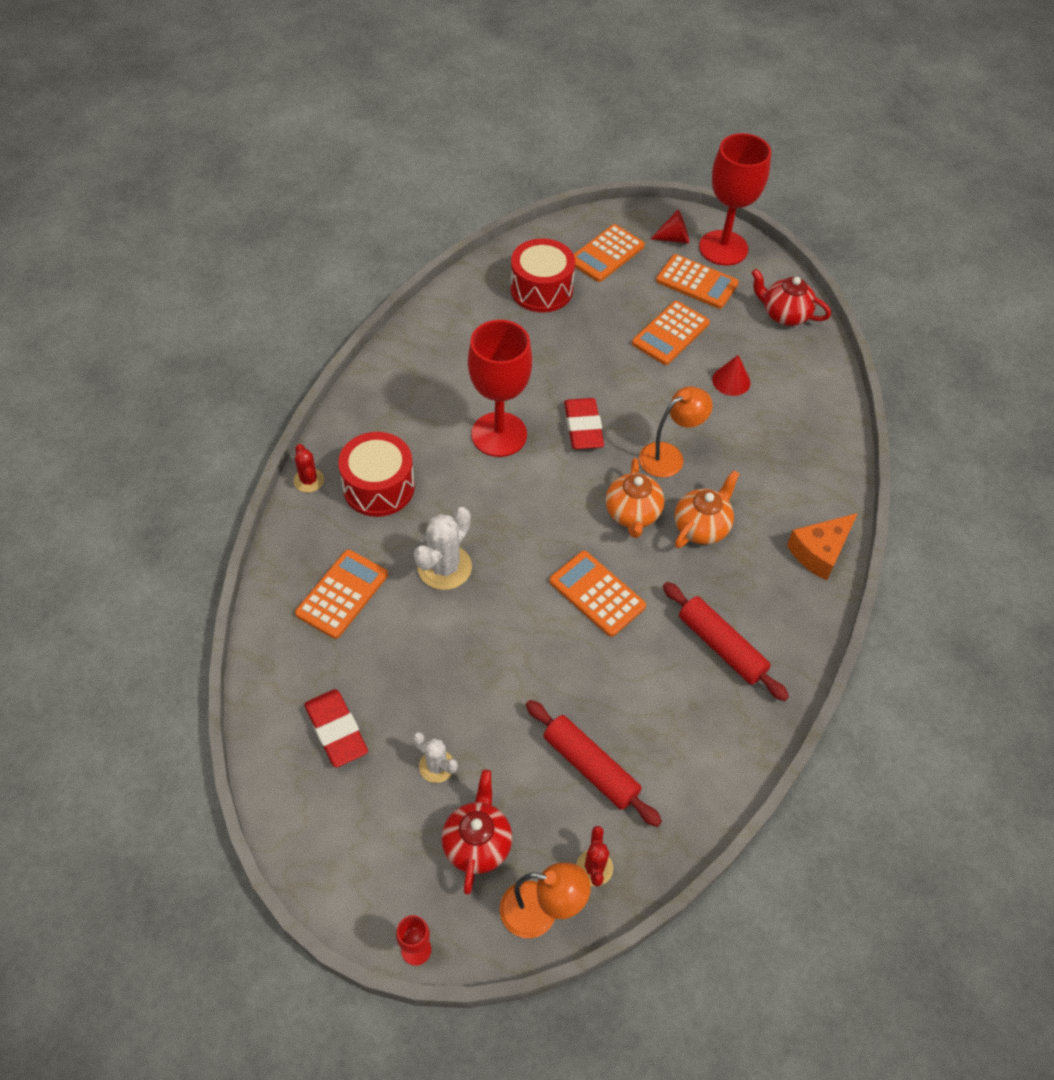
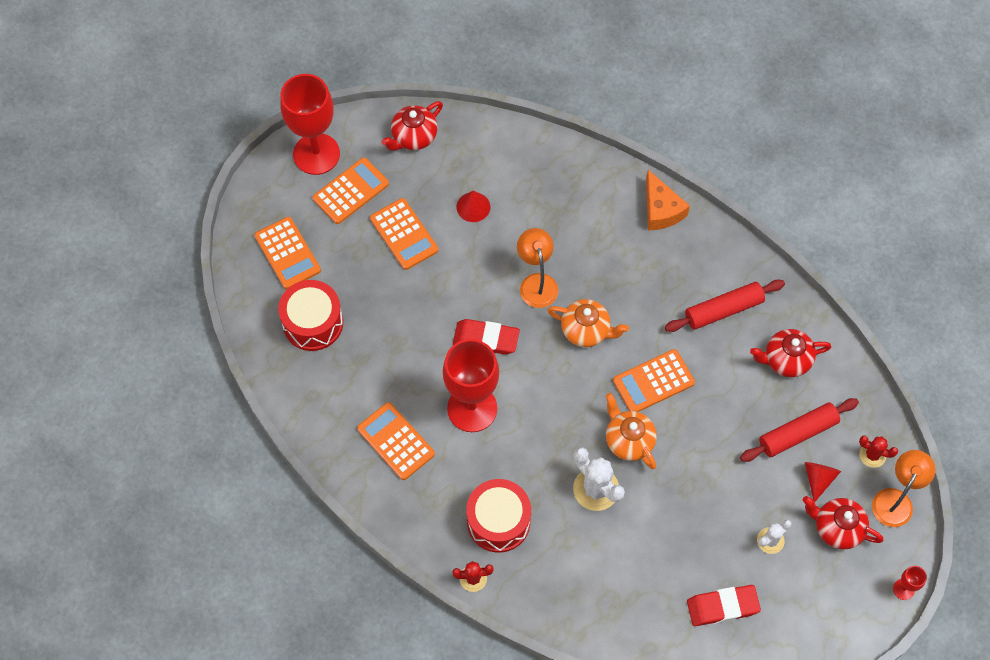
camera: 70 degrees left, 10 degrees up
orange calculator [295,550,388,639] -> orange calculator moved to [357,402,435,480]
red cone [650,210,689,244] -> red cone moved to [805,462,841,502]
orange teapot [674,470,739,548] -> orange teapot moved to [606,393,657,469]
none -> red teapot [750,329,831,377]

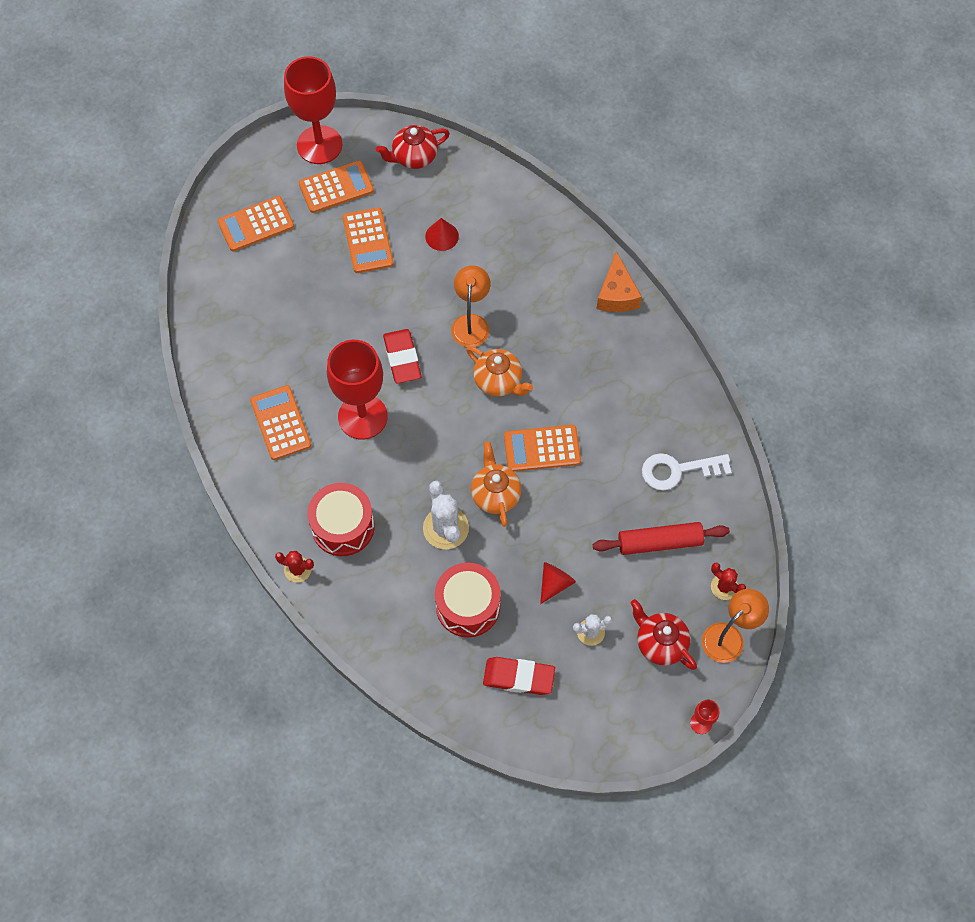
camera: 20 degrees right, 0 degrees up
orange calculator [255,217,321,289] -> orange calculator turned 75 degrees clockwise [218,196,294,252]
red drum [278,280,343,351] -> red drum moved to [435,563,501,637]
red eraser [453,319,520,355] -> red eraser turned 45 degrees clockwise [383,329,421,383]
red rolling pin [665,280,785,332] -> none
red teapot [750,329,831,377] -> white key [642,453,732,491]
red cone [805,462,841,502] -> red cone moved to [540,562,576,604]

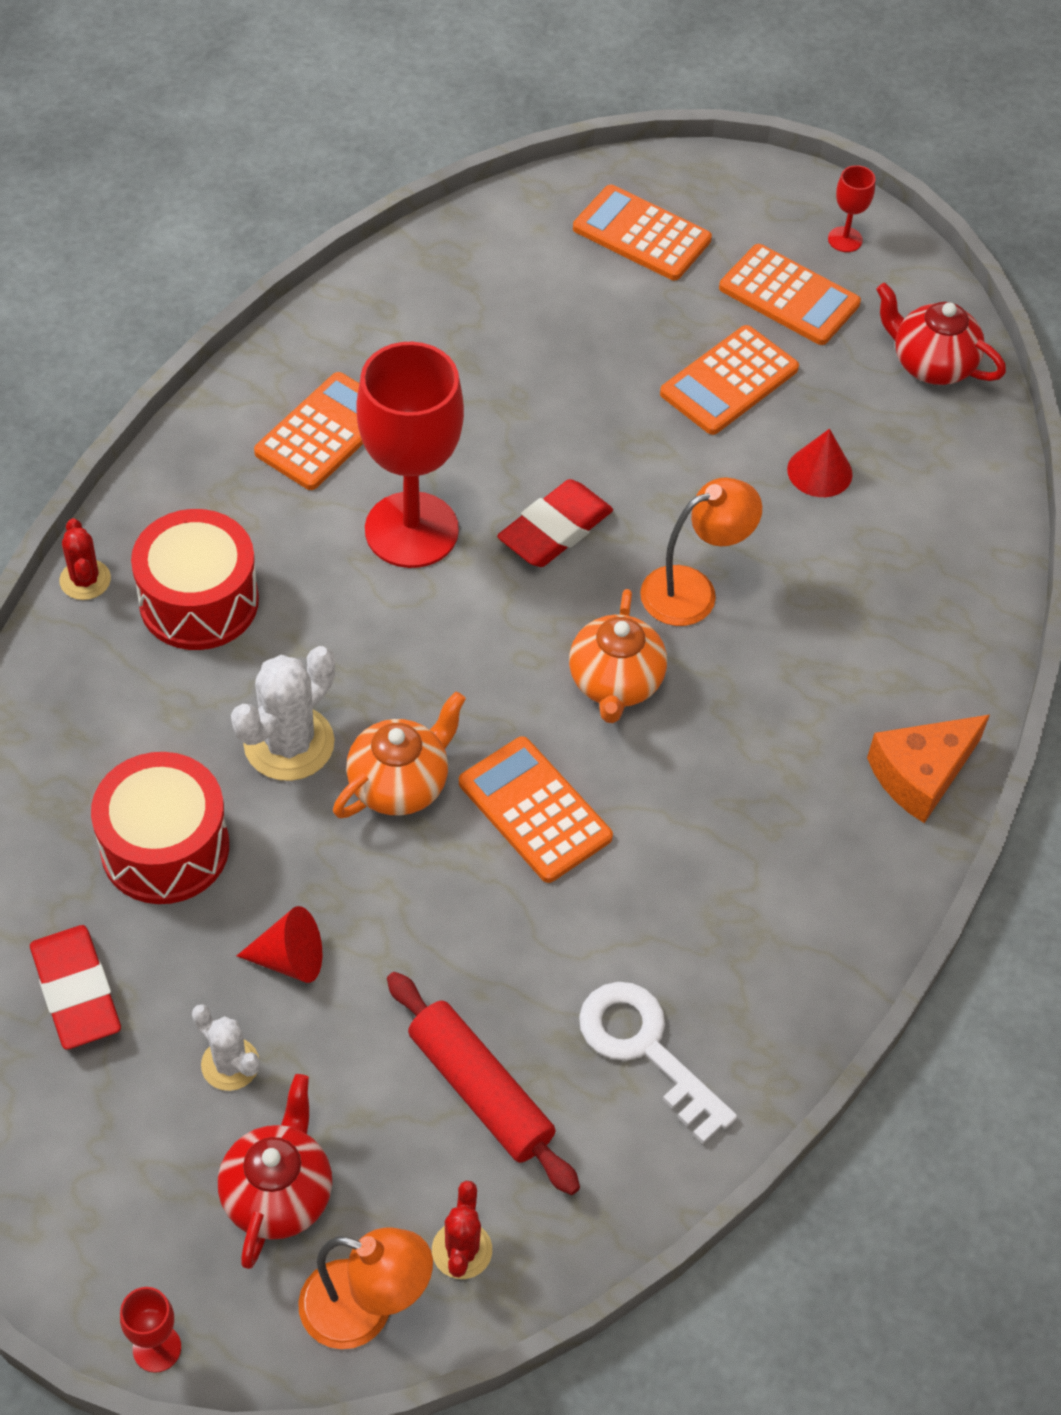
camera: 55 degrees right, 10 degrees down
red goblet [284,56,343,164] -> red goblet [828,165,875,252], size x0.41

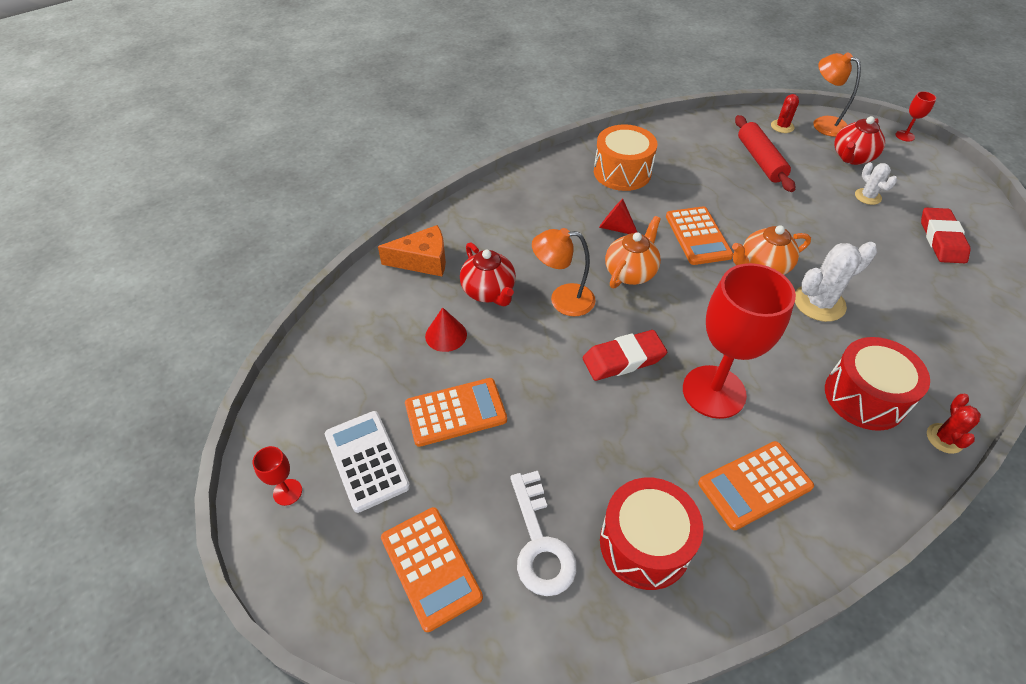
camera: 150 degrees left, 5 degrees down
red drum [91,752,229,904] -> red drum moved to [600,478,703,590]
red cone [237,906,322,983] -> red cone moved to [599,198,637,234]
white key [579,982,737,1144] -> white key moved to [510,471,577,596]
orange calculator [719,244,861,345] -> white calculator [325,411,410,513]
orange cheese [867,715,990,823] -> orange cheese moved to [378,225,446,276]
red teapot [876,283,1006,385] -> red teapot moved to [460,242,516,306]
none -> orange drum [594,124,657,191]

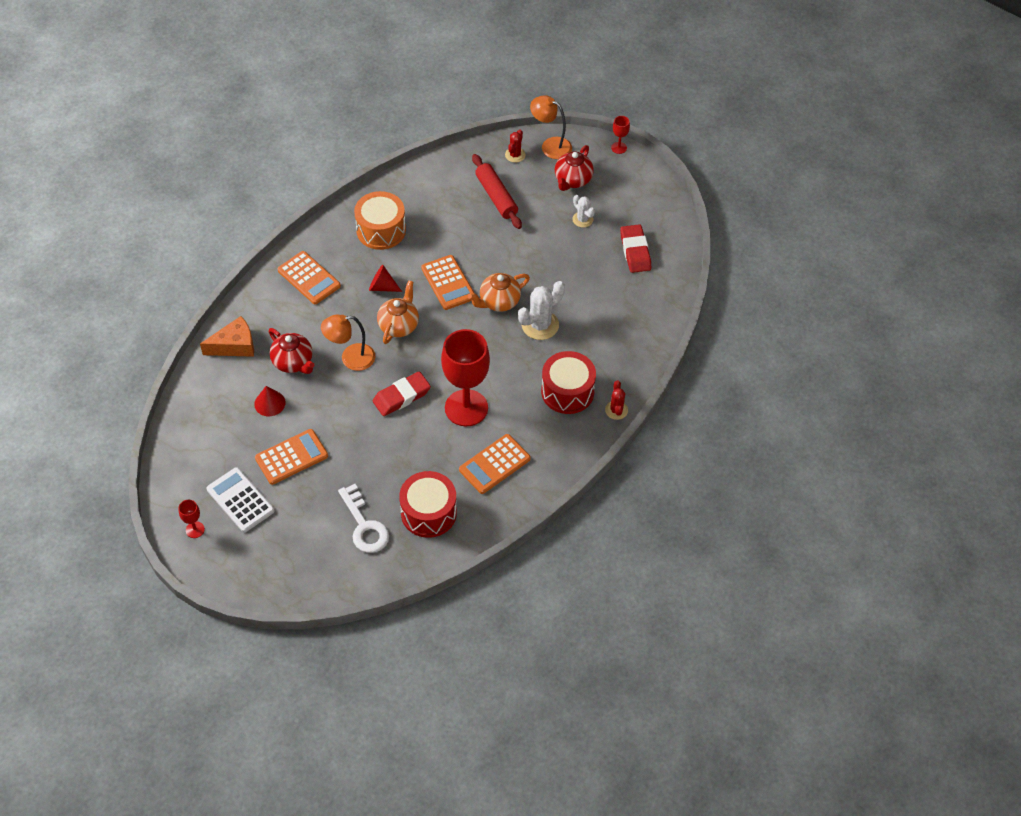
camera: 15 degrees left, 5 degrees up
orange calculator [381,507,483,632] -> orange calculator moved to [278,251,341,304]

